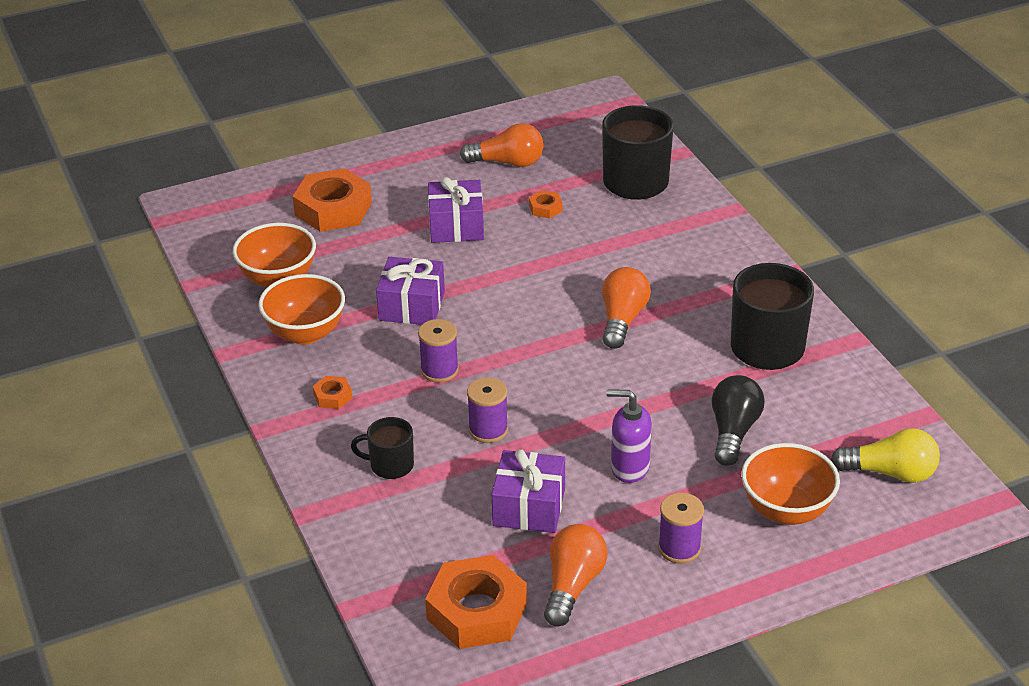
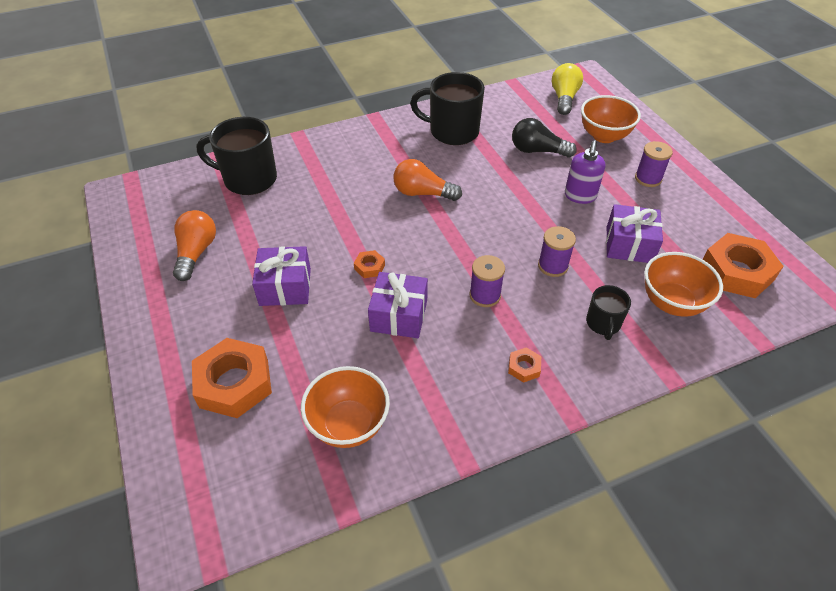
camera: 90 degrees left, 10 degrees up
orange bowl [258,274,345,345] -> orange bowl moved to [644,252,723,317]
orange nut [529,190,563,218] -> orange nut moved to [354,250,385,278]
orange light bulb [544,524,607,627] -> none

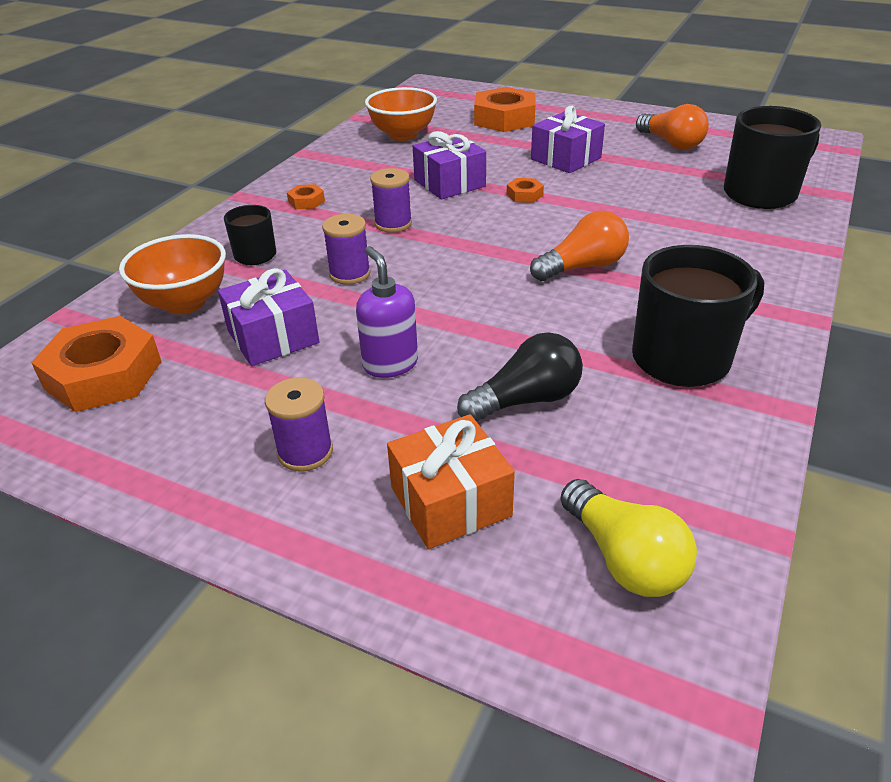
camera: 140 degrees right, 10 degrees down
orange bowl [581,95,641,143] -> orange gift [387,414,515,549]

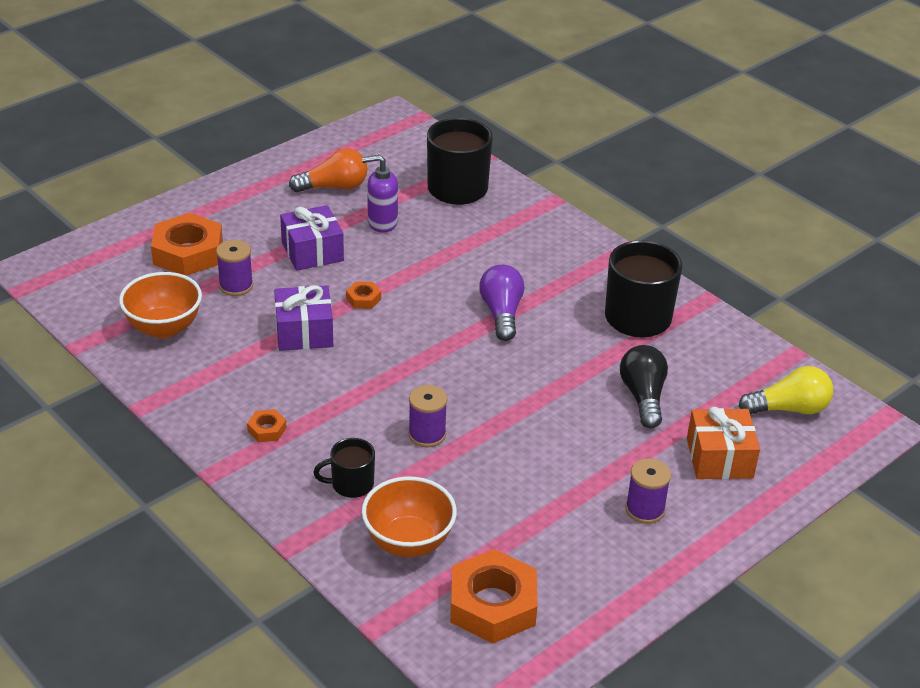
camera: 70 degrees left, 0 degrees up
purple gift [218,268,319,366] -> none
purple soap dispenser [356,246,418,378] -> purple soap dispenser moved to [362,155,398,233]
purple spool [370,168,412,233] -> purple spool moved to [216,240,253,296]
orange light bulb [530,210,629,281] -> purple light bulb [479,265,524,341]

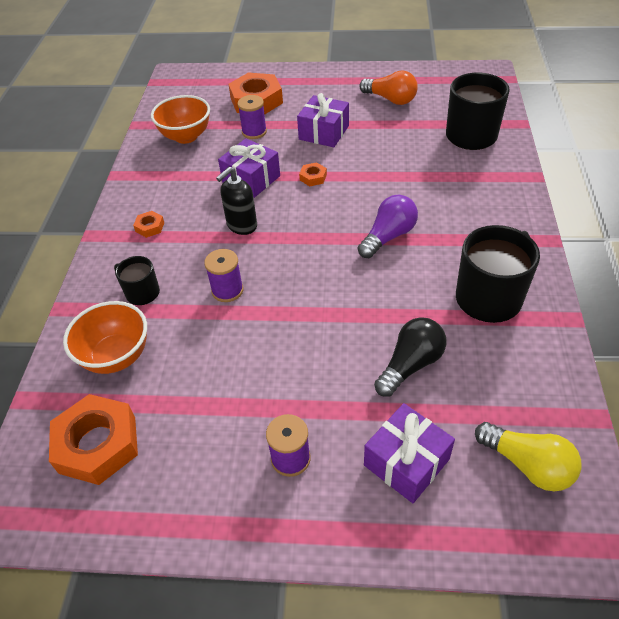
camera: 50 degrees right, 10 degrees up
purple soap dispenser [362,155,398,233] -> none
orange gift [687,407,760,479] -> purple gift [364,403,455,503]
none -> black soap dispenser [216,167,257,235]

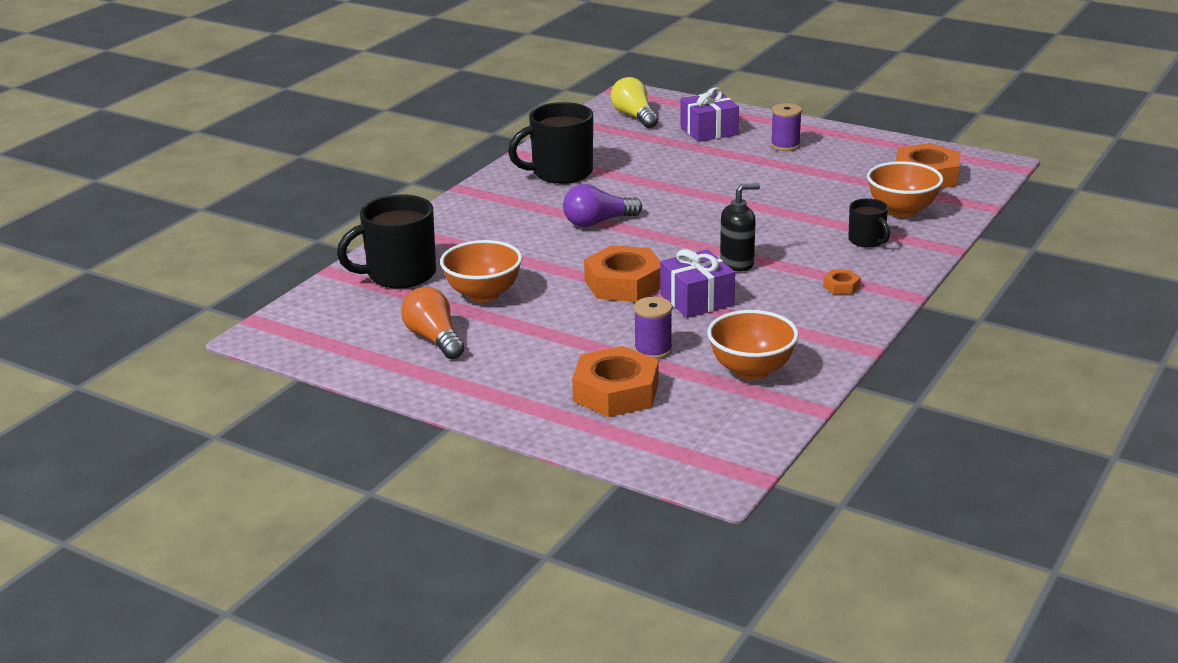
camera: 155 degrees left, 20 degrees down
purple spool [204,249,243,302] -> none
purple gift [297,93,349,147] -> none
orange nut [299,162,327,186] -> orange nut [584,245,660,302], size x2.24
black light bulb [374,317,446,397] -> none
none -> orange bowl [440,240,522,303]

